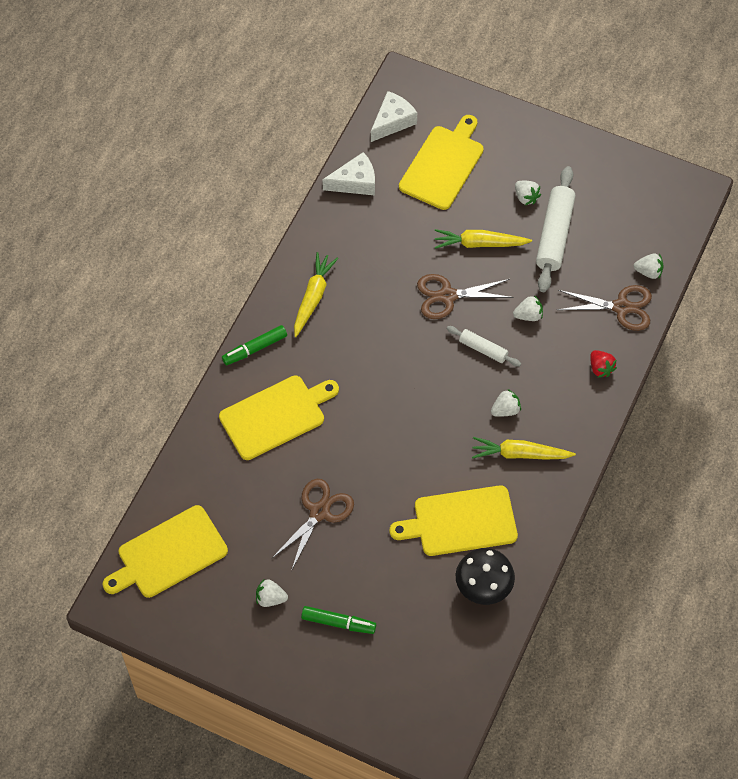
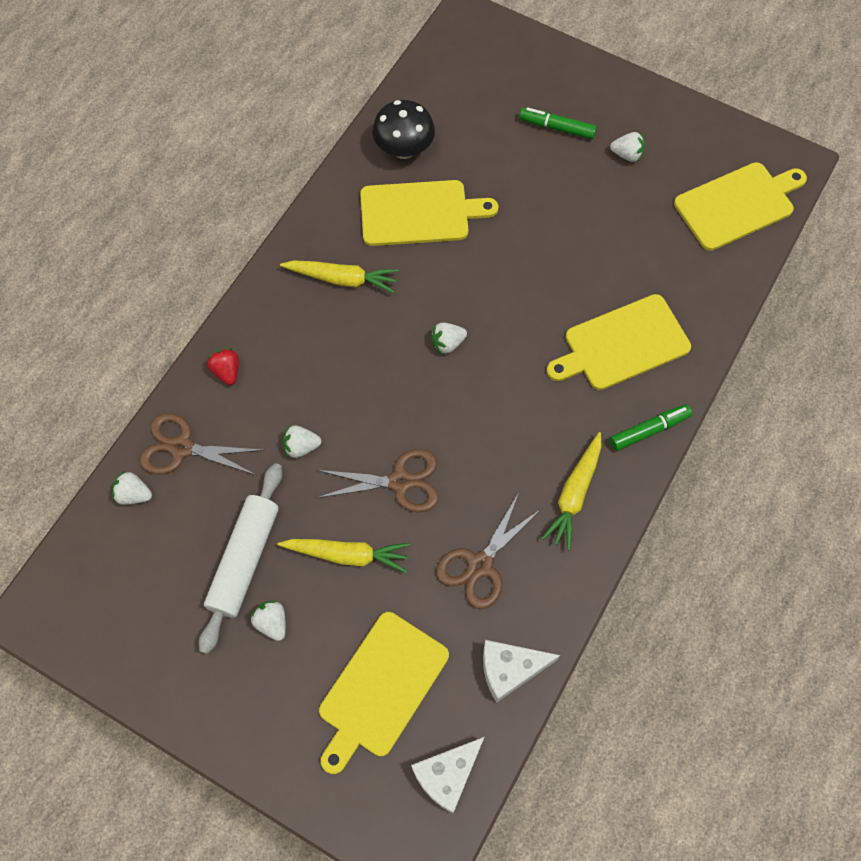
camera: 175 degrees left, 5 degrees up
brown scissors [271,479,354,571] -> brown scissors moved to [436,494,541,609]
white rolling pin [447,326,521,367] -> none
white strawberry [491,389,521,417] -> white strawberry moved to [431,322,467,354]

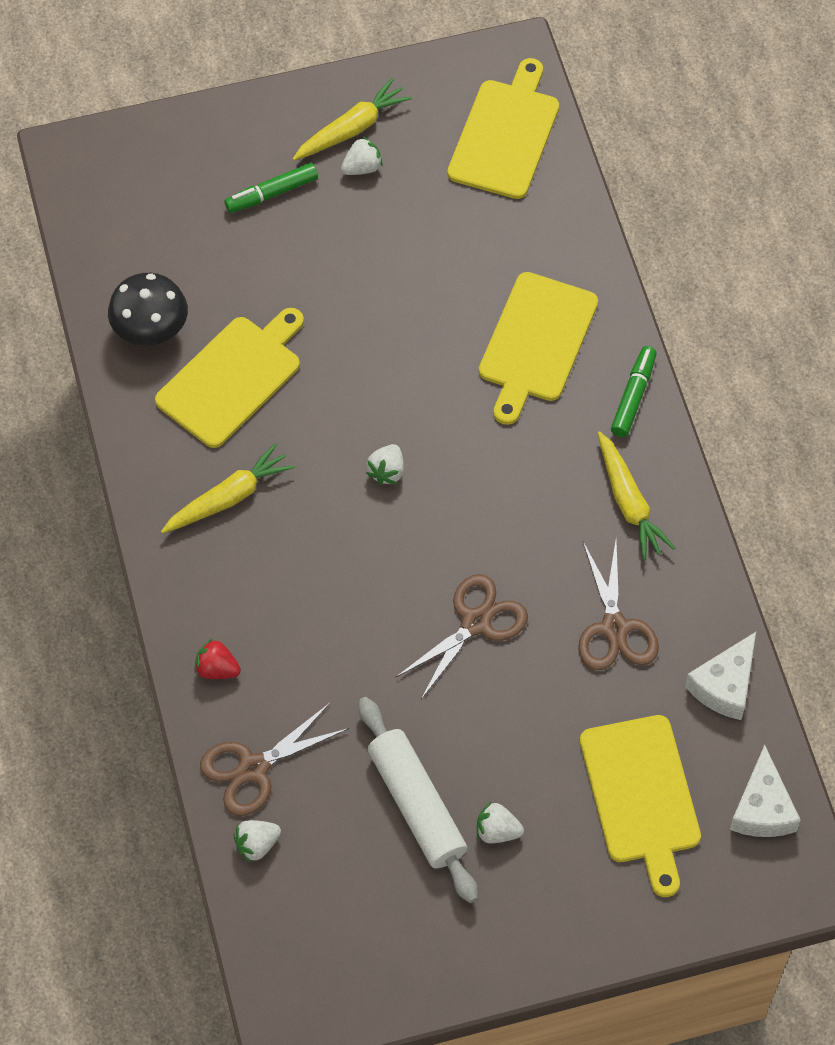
camera: 45 degrees left, 5 degrees down
yellow carrot [277,539,410,573] -> yellow carrot moved to [293,78,412,161]
white strawberry [283,425,321,458] -> none

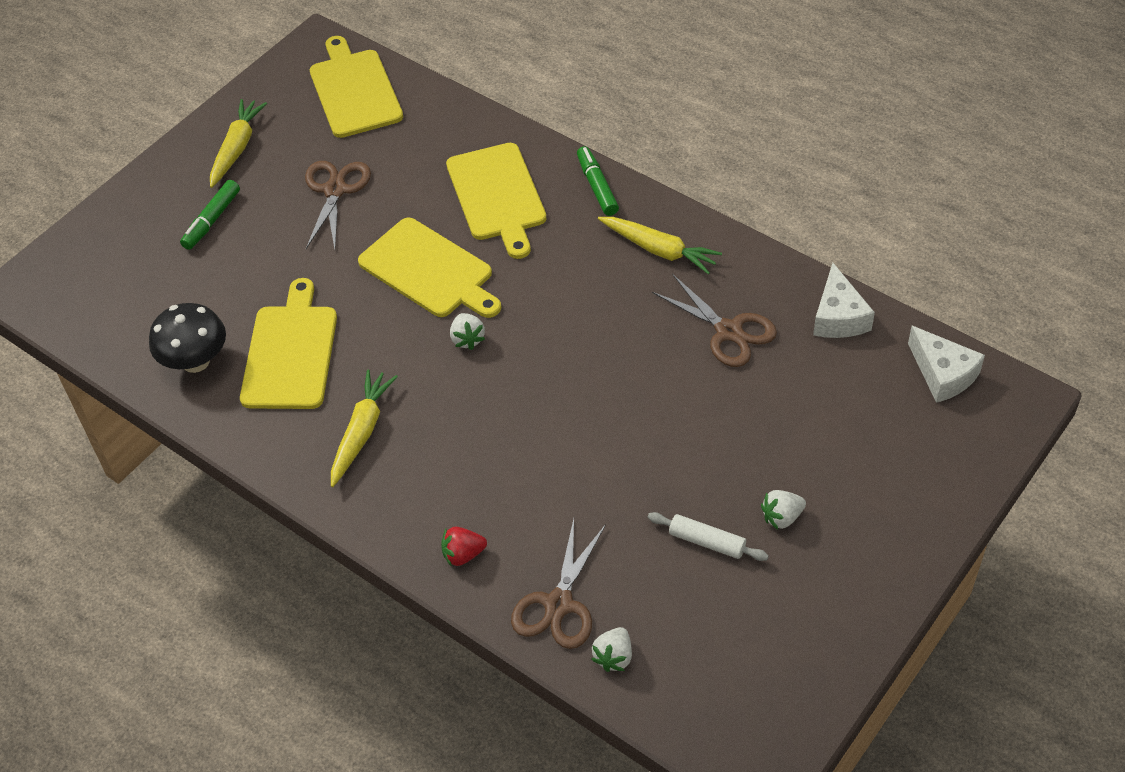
camera: 35 degrees left, 10 degrees down
white strawberry [341,136,383,175] -> none
white rolling pin [358,697,478,903] -> white rolling pin [648,512,769,561], size x0.55
brown scissors [396,574,528,699] -> brown scissors moved to [305,161,371,249]
yellow cutting board [580,715,701,897] -> yellow cutting board moved to [358,218,501,318]

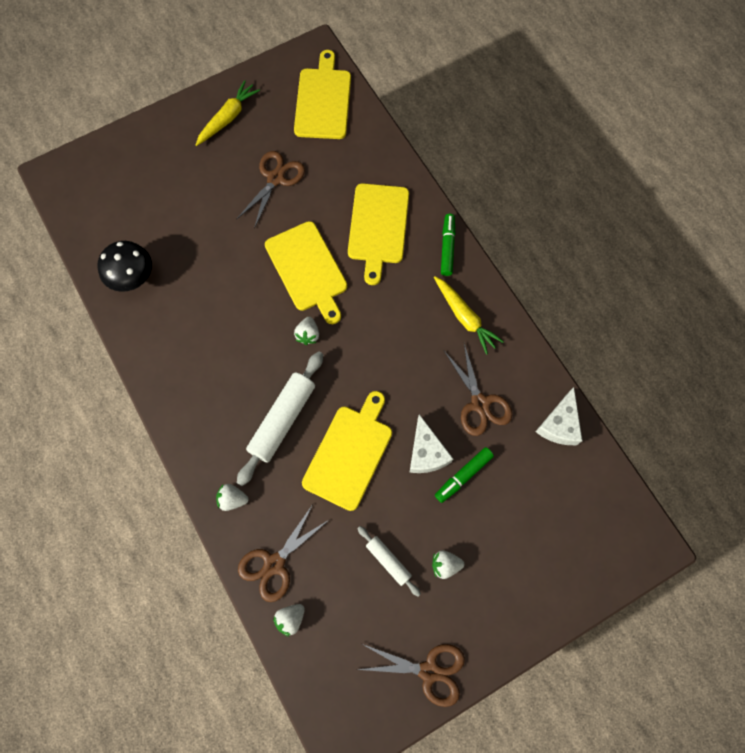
camera: 20 degrees right, 20 degrees up
green marker [180,180,240,250] -> green marker moved to [435,447,494,503]
yellow cutting board [240,278,337,409] -> yellow cutting board moved to [302,391,392,511]
yellow carrot [331,369,398,487] -> none
red strawberry [441,527,487,567] -> white strawberry [216,484,249,511]
white cheese [908,326,985,403] -> white cheese moved to [409,414,453,473]
none -> white rolling pin [237,351,323,486]
none -> brown scissors [356,644,465,707]

